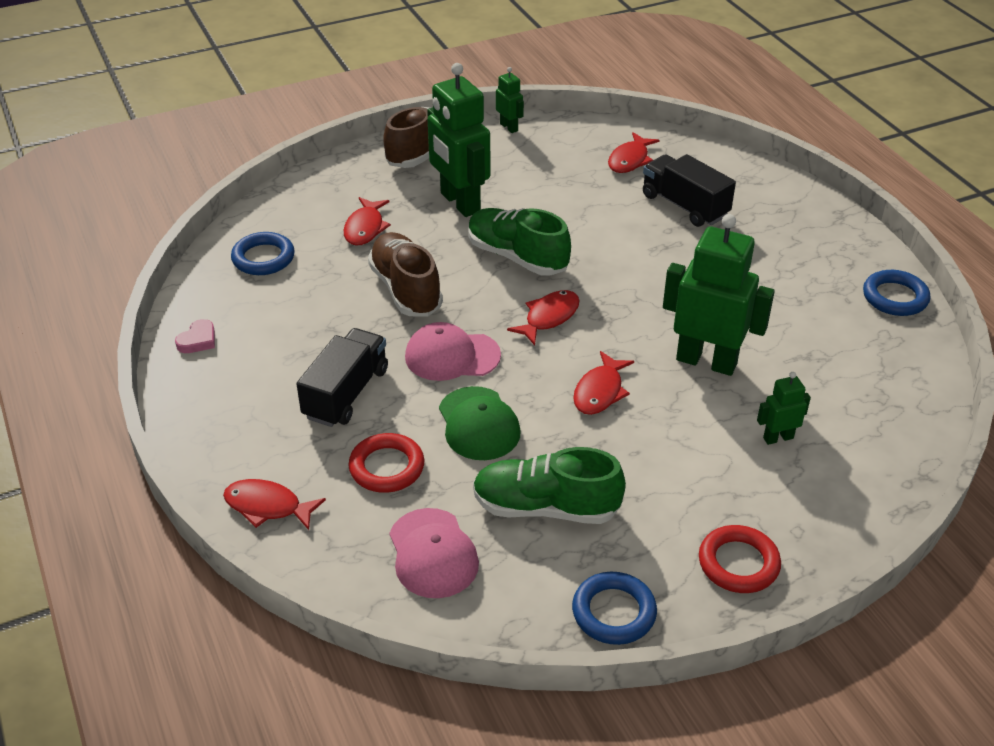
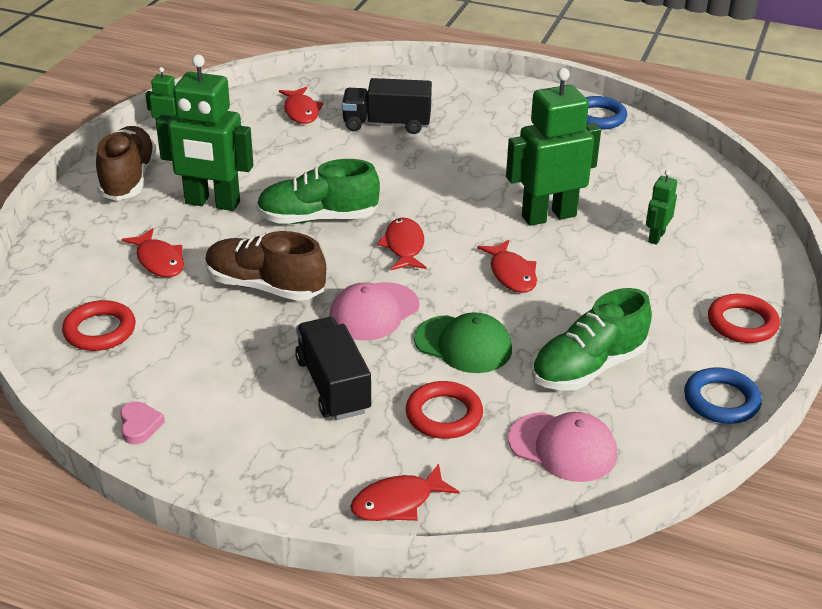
camera: 45 degrees left, 5 degrees down
blue ring [231,232,295,275] -> red ring [62,300,136,351]

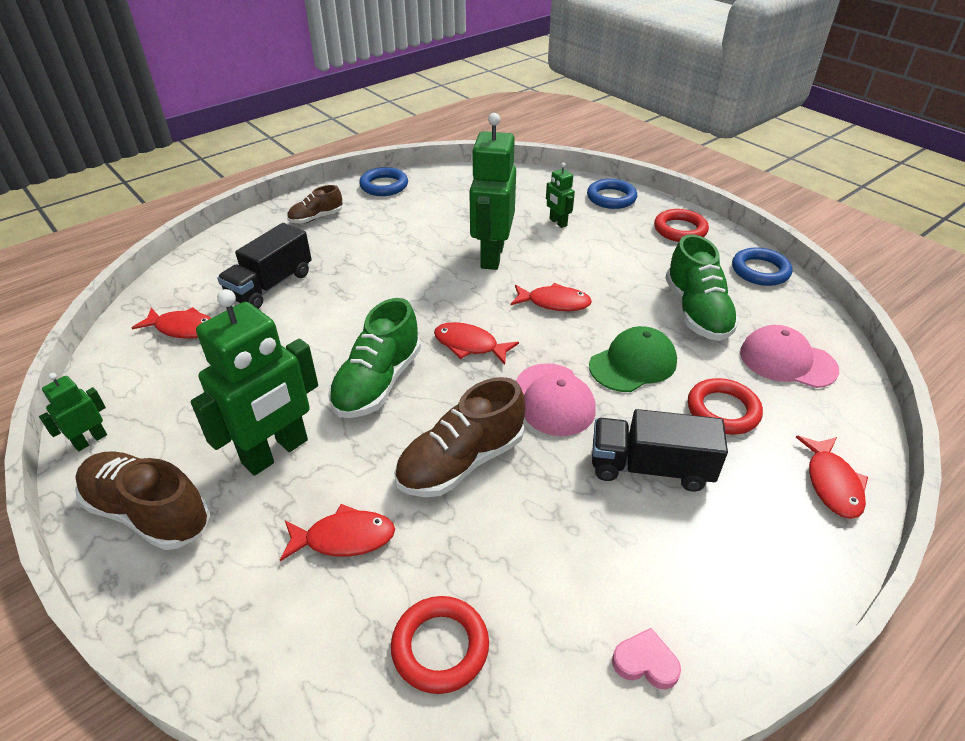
camera: 60 degrees left, 5 degrees up
pink cap [508,412,617,482] -> pink cap turned 120 degrees counterclockwise [740,325,839,388]
none -> brown shoe [287,185,342,224]
none -> blue ring [587,179,637,209]

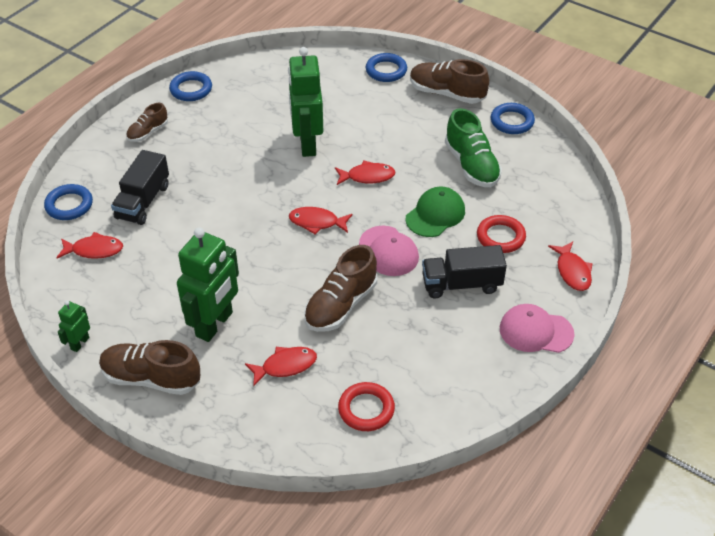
camera: 15 degrees left, 5 degrees up
green shoe [328,298,421,418] -> none
green robot [546,163,575,228] -> none
pink heart [612,628,681,689] -> none
red ring [654,209,709,242] -> brown shoe [410,59,489,104]
pink cap [740,325,839,388] -> pink cap moved to [500,304,575,353]
none -> blue ring [44,184,93,220]

